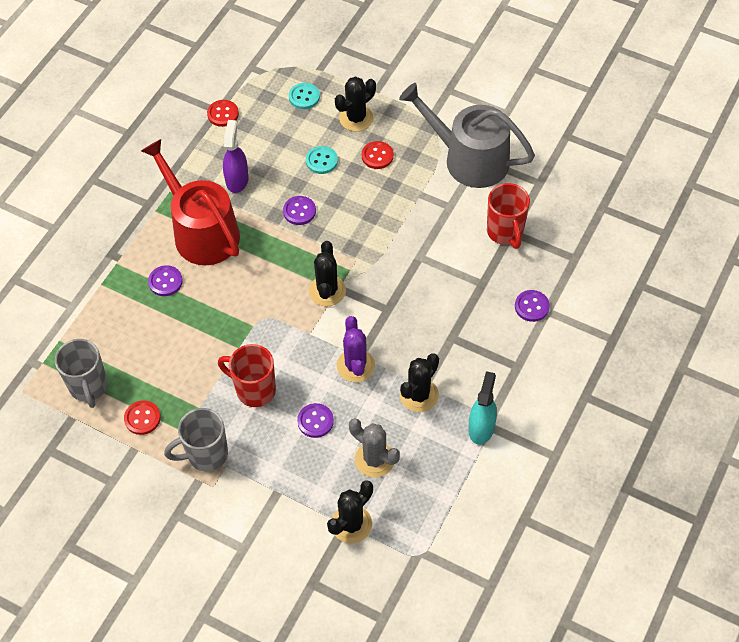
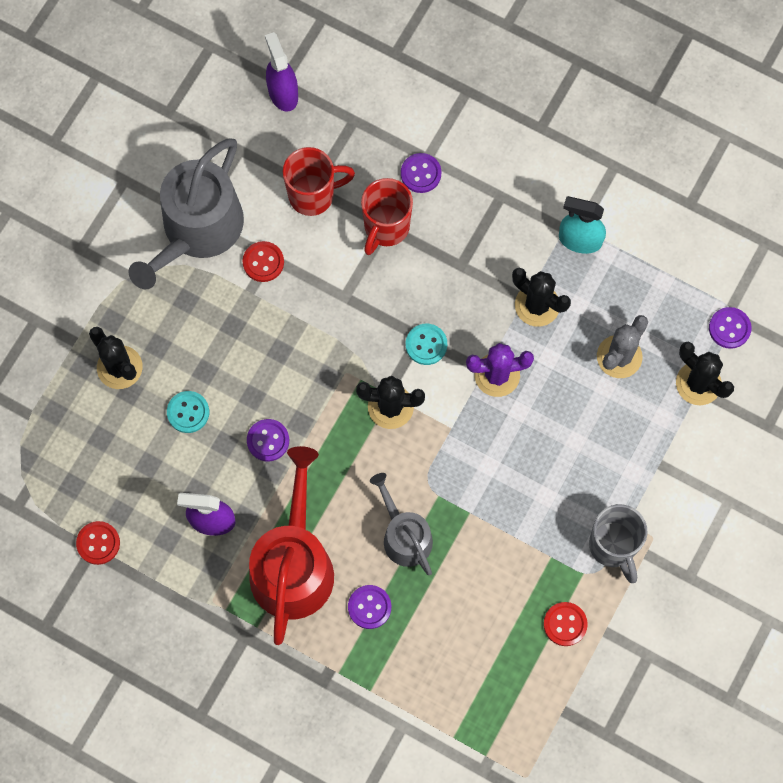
camera: 90 degrees left, 15 degrees up
grey mug [55,339,108,408] -> none
red watering can [141,139,240,265] -> red watering can turned 135 degrees clockwise [249,446,334,645]
red mug [218,344,276,407] -> red mug moved to [361,178,413,255]
turquoise button [289,83,320,109] -> turquoise button moved to [406,324,447,365]
purple button [297,403,334,438] -> purple button moved to [709,307,751,349]
red button [362,141,394,169] -> red button moved to [242,241,284,282]
none -> purple spray bottle [265,32,298,112]
none -> grey watering can [370,473,433,575]

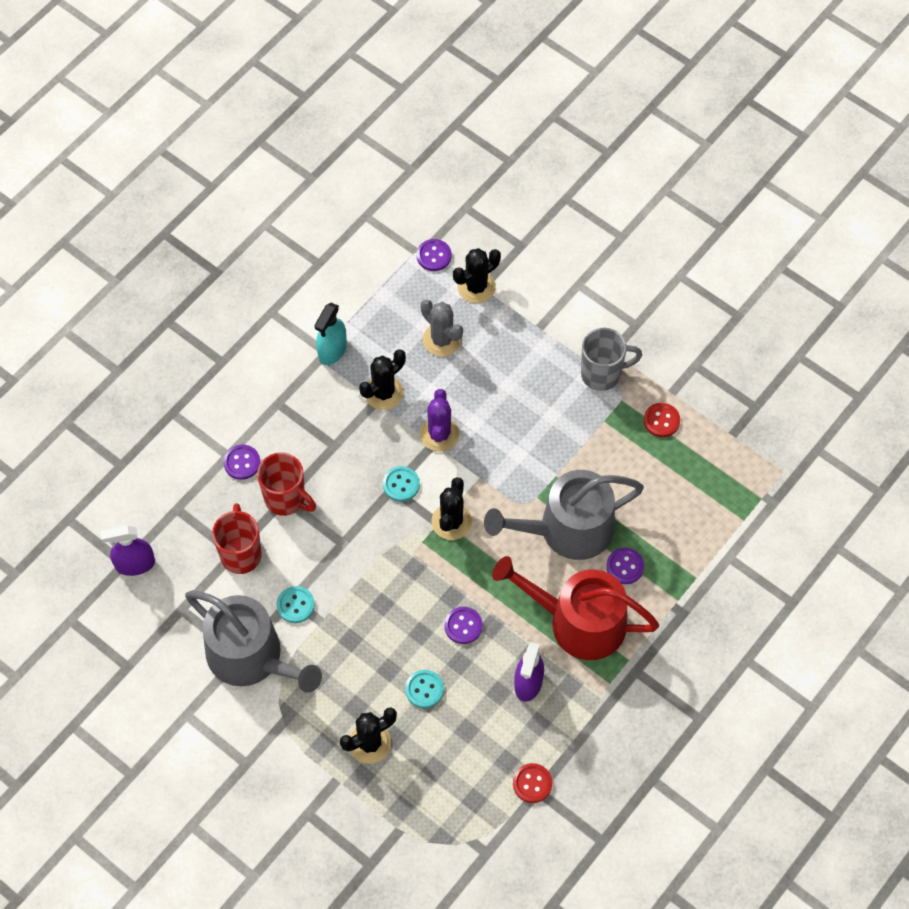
camera: 80 degrees left, 10 degrees down
red button [242,241,284,282] -> turquoise button [276,586,315,623]
grey watering can [370,473,433,575] -> grey watering can [484,470,644,560], size x1.72

